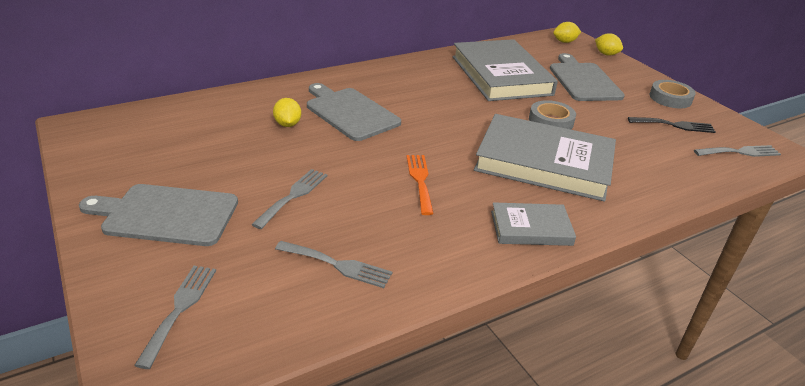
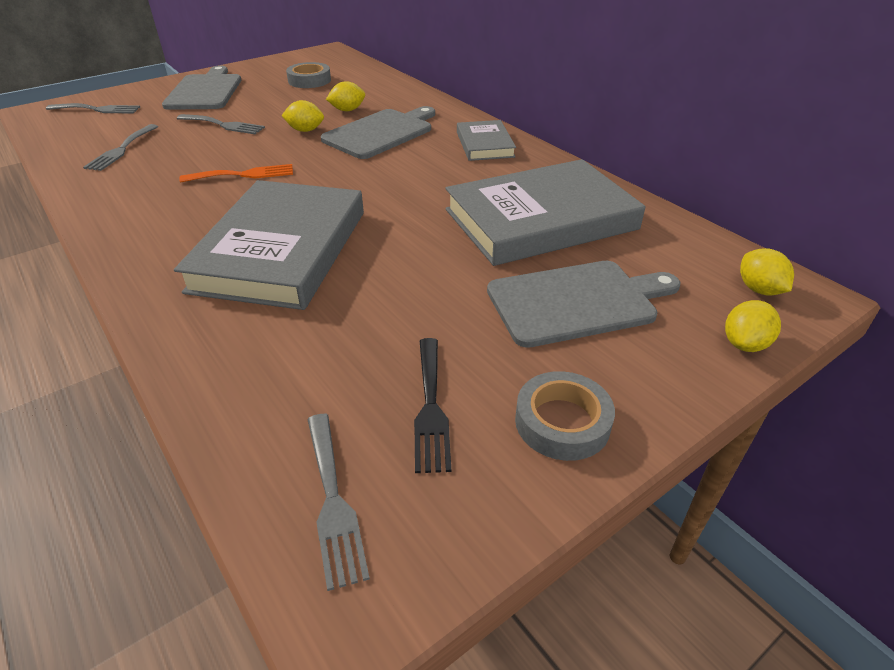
camera: 85 degrees right, 5 degrees up
grey book [491,202,576,246] -> grey book moved to [457,120,516,161]
grey tape [529,100,576,129] -> grey tape moved to [286,62,331,88]
none -> yellow lemon [281,100,324,132]

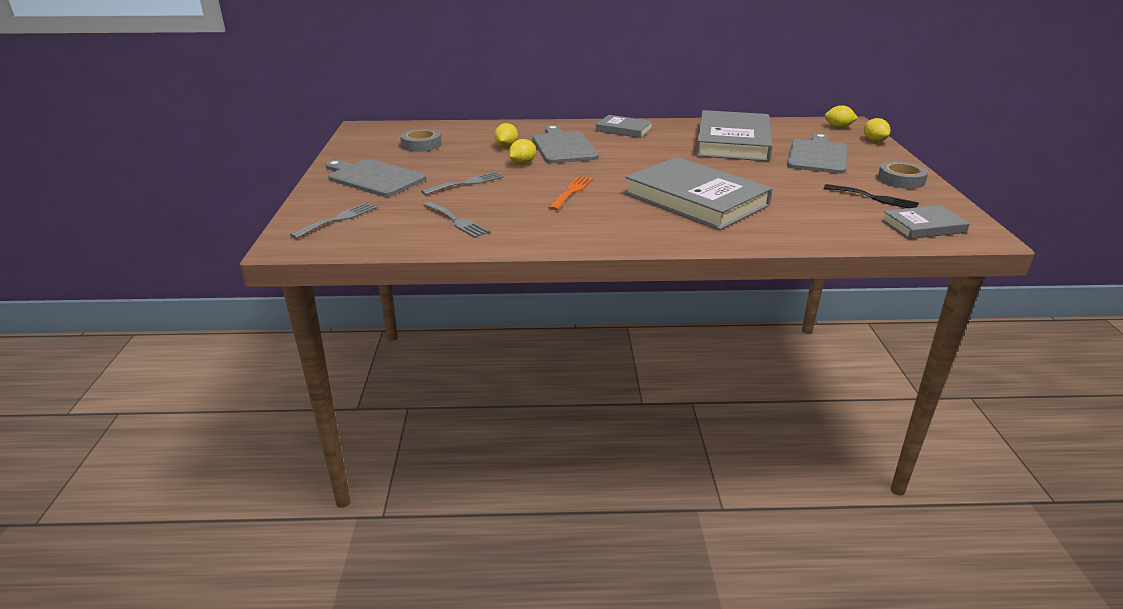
camera: 55 degrees left, 10 degrees down
grey fork [307,414,370,591] -> grey book [882,205,970,239]

